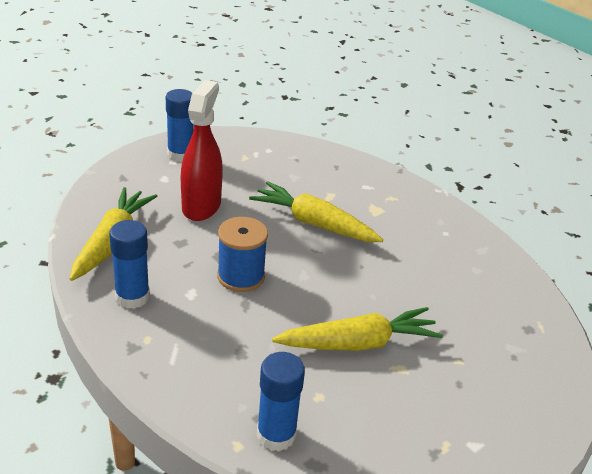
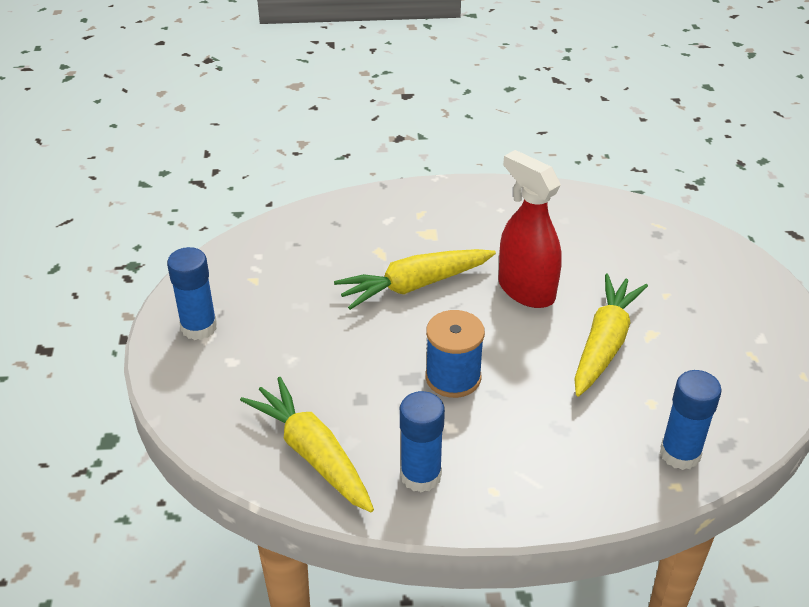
camera: 50 degrees left, 5 degrees up
red spray bottle [181,80,223,221] -> red spray bottle moved to [498,150,562,308]

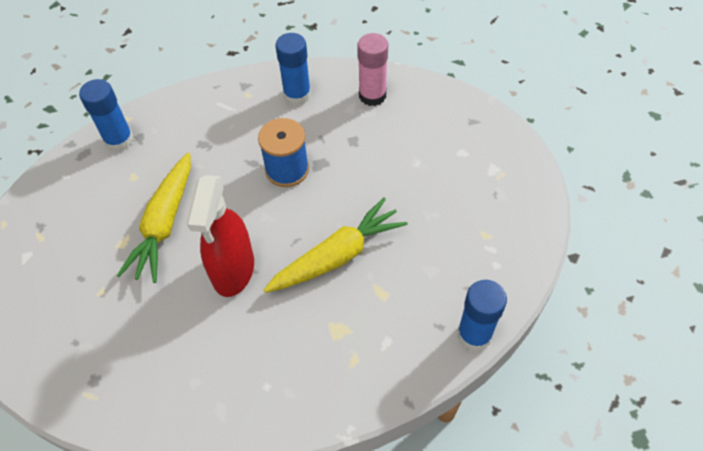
camera: 170 degrees right, 15 degrees up
blue glue stick [167,247,217,340] -> blue glue stick moved to [457,280,507,351]
yellow carrot [240,377,374,512] -> pink glue stick [357,33,388,106]
red spray bottle [498,150,562,308] -> red spray bottle turned 60 degrees clockwise [187,175,254,297]

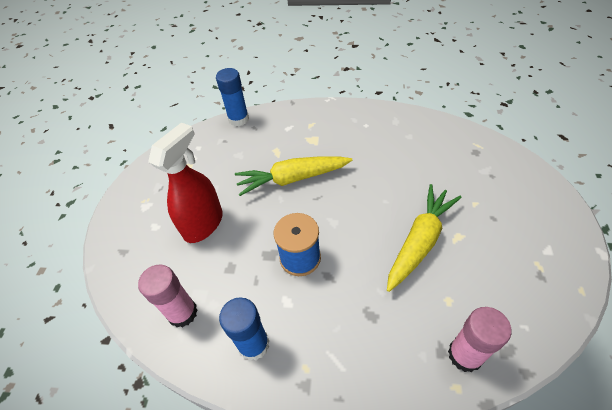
camera: 155 degrees left, 5 degrees down
blue glue stick [79,79,134,152] -> pink glue stick [448,307,512,372]
red spray bottle [187,175,254,297] -> red spray bottle moved to [148,122,223,243]

